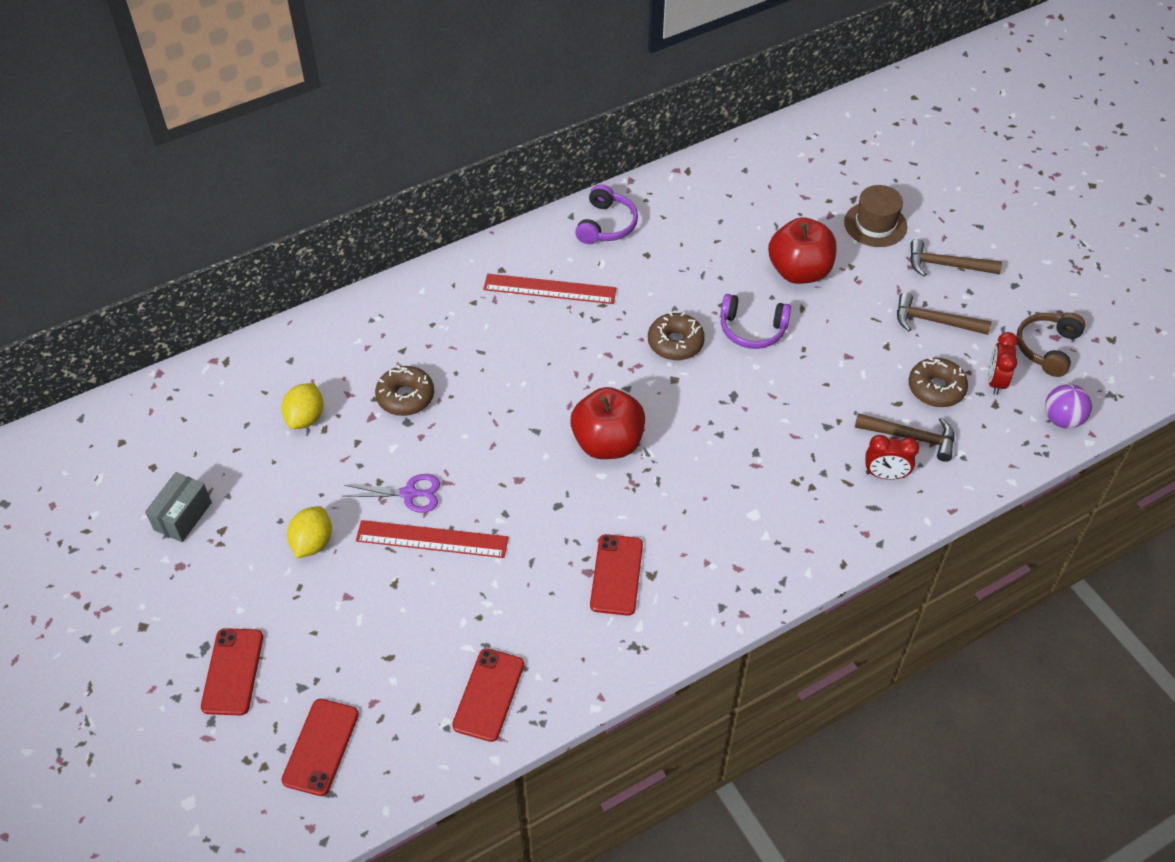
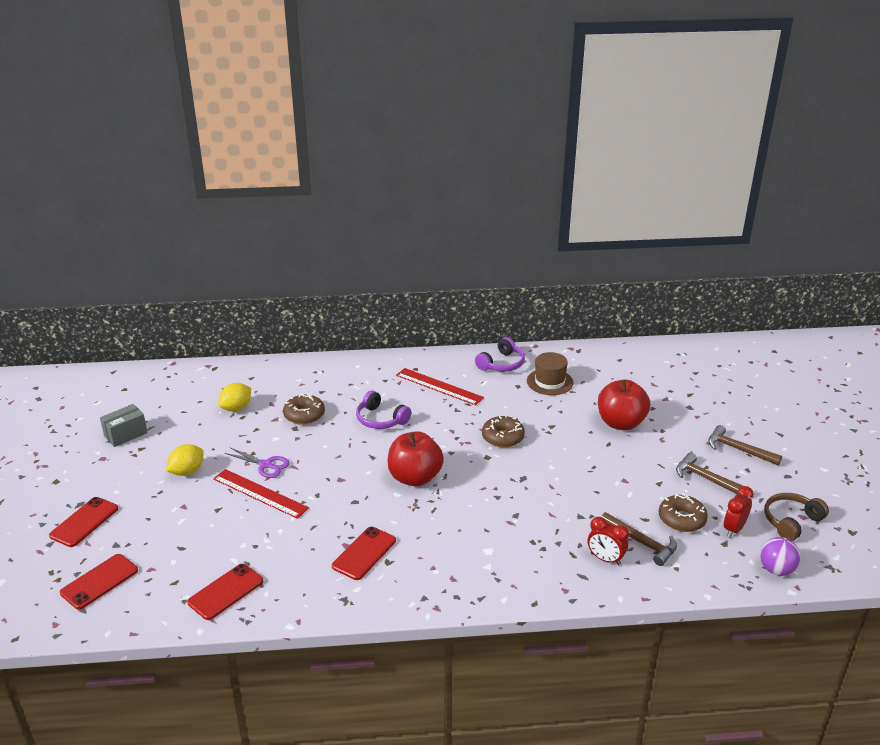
camera: 25 degrees right, 20 degrees down
purple headphones [720,294,791,349] -> purple headphones moved to [356,391,411,429]
brown hat [844,185,907,247] -> brown hat moved to [527,352,573,395]

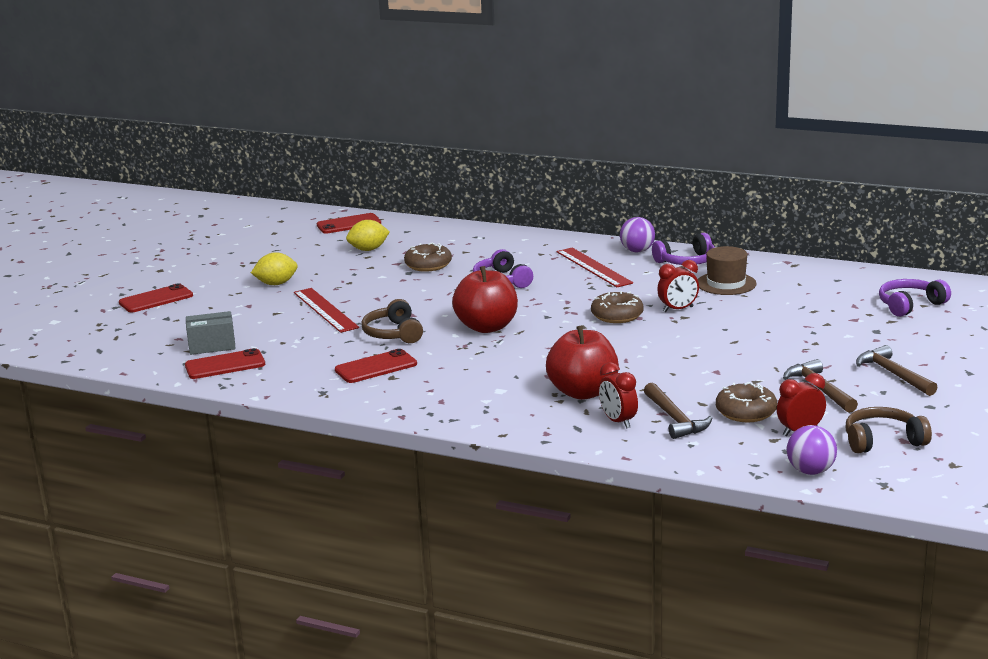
camera: 30 degrees right, 10 degrees down
red phone [60,554,138,609] -> red phone moved to [317,213,381,234]
grey box [100,404,148,447] -> grey box moved to [186,311,236,355]
purple scissors [224,448,290,478] -> none
red apple [598,379,650,430] -> red apple moved to [546,325,619,400]
none -> brown headphones [361,299,423,343]
none -> purple ball [620,217,655,252]
none -> red clock [657,260,699,312]
none -> purple headphones [879,279,951,317]

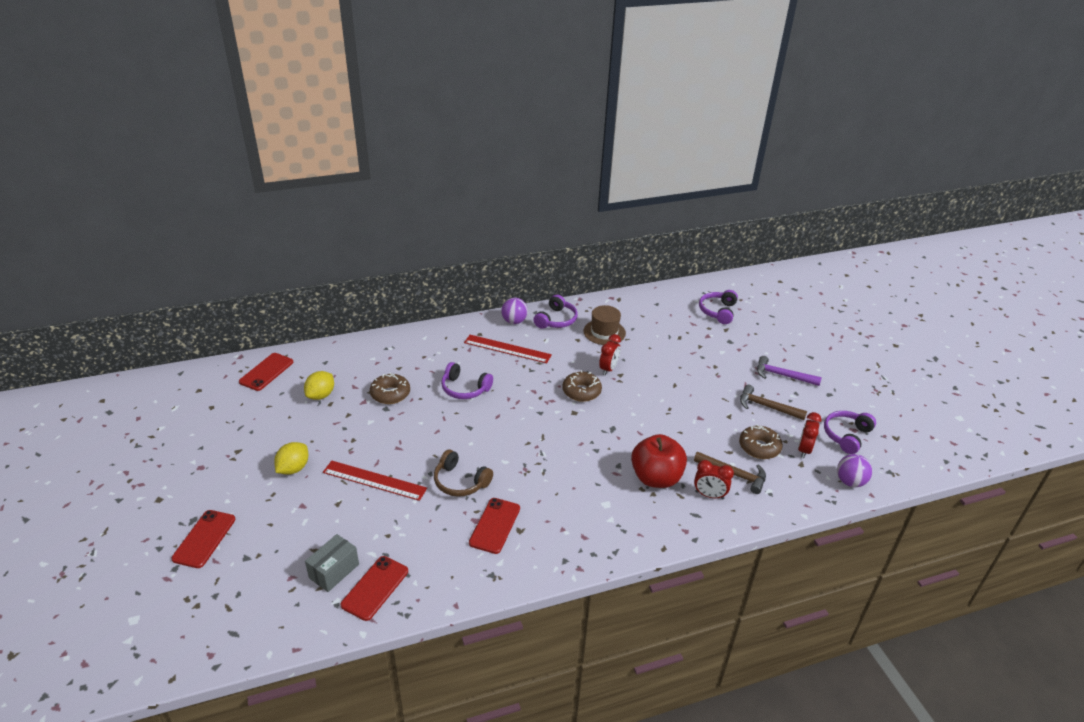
camera: 45 degrees left, 15 degrees up
red apple [452,266,518,333] -> none
brown headphones [846,407,932,453] -> purple headphones [824,411,876,454]
brown hammer [856,345,938,396] -> purple hammer [757,356,822,386]

